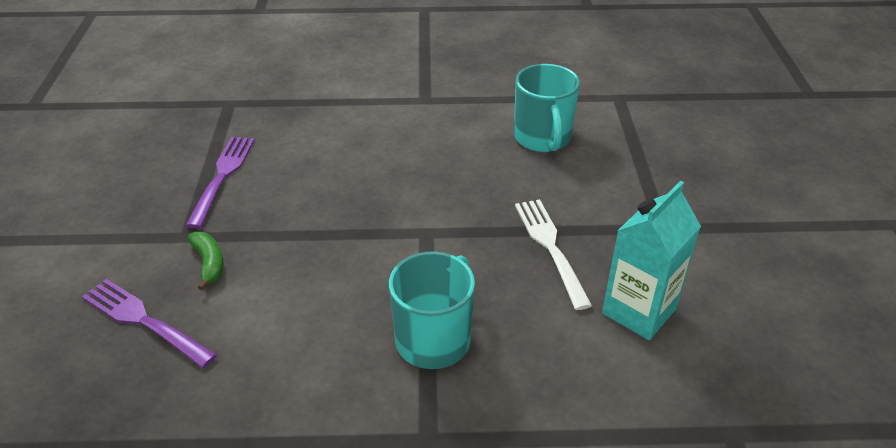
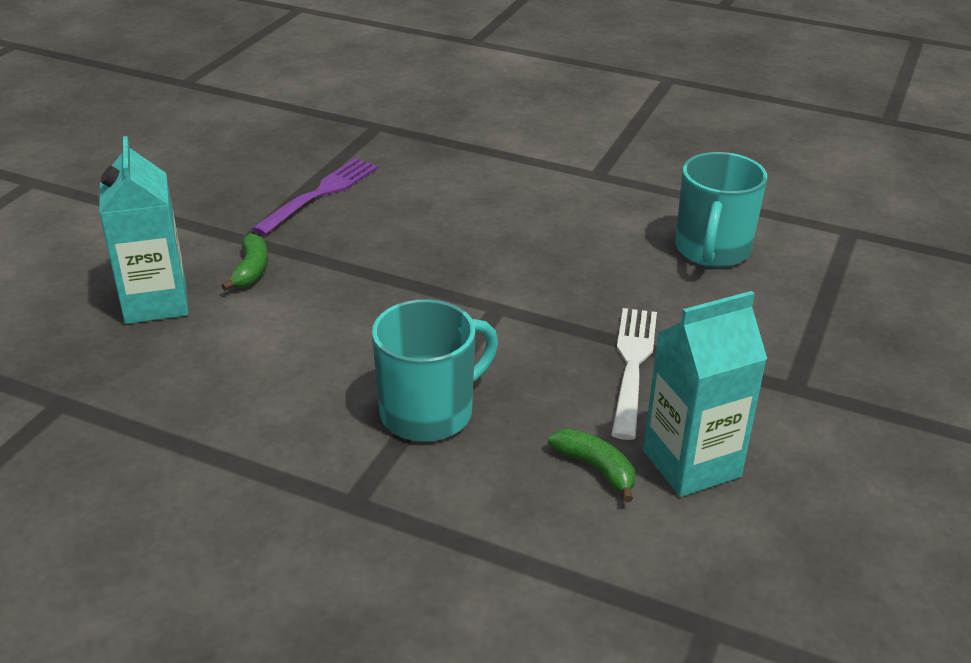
camera: 25 degrees right, 5 degrees down
purple fork [82,279,217,368] -> turquoise carton [99,136,188,324]
none -> green banana [548,428,635,502]

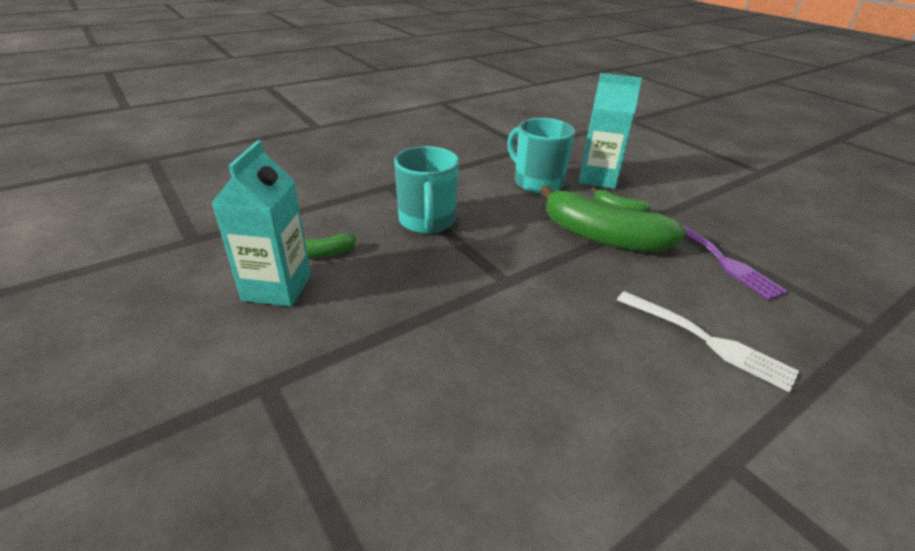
camera: 120 degrees right, 0 degrees up
white fork [611,308,657,440] -> white fork moved to [617,291,799,392]
turquoise mug [675,152,767,268] -> turquoise mug moved to [507,118,575,194]
none -> green banana [540,185,686,252]

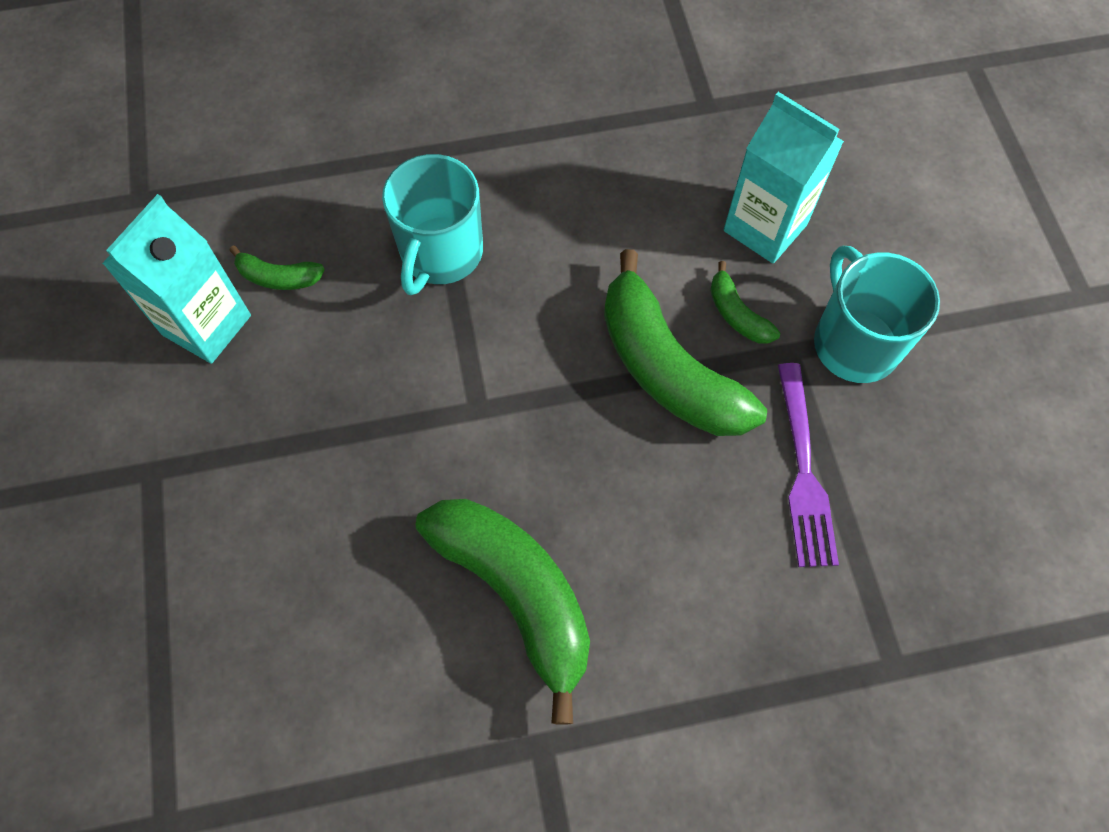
camera: 25 degrees right, 30 degrees up
turquoise mug [507,118,575,194] -> turquoise mug moved to [814,246,940,383]
white fork [617,291,799,392] -> none
none -> green banana [416,499,590,725]

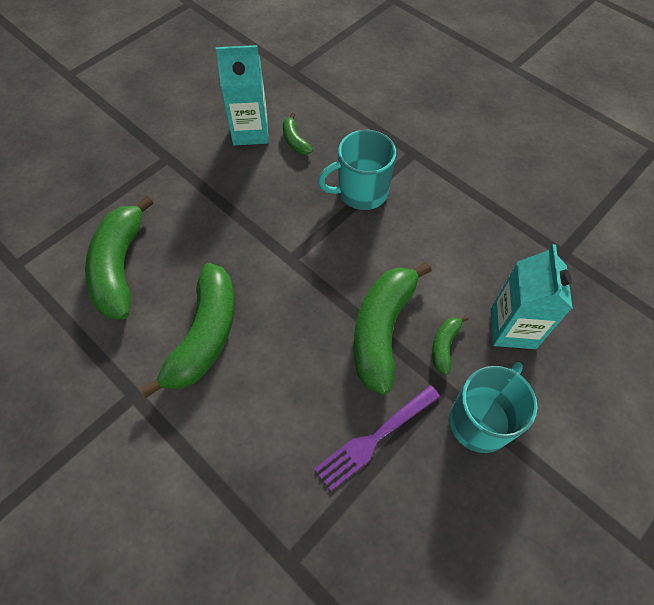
camera: 55 degrees right, 5 degrees down
none -> green banana [85,196,154,320]

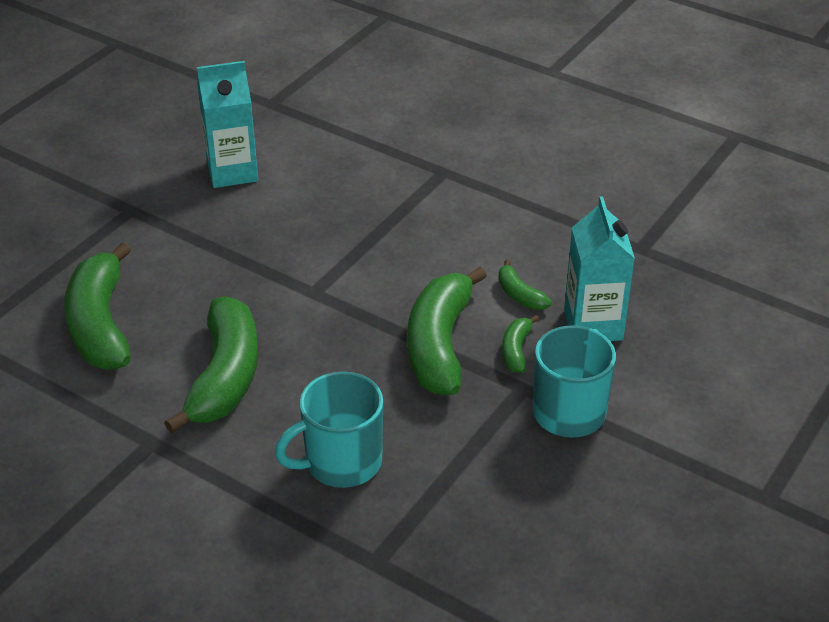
camera: 10 degrees left, 20 degrees down
green banana [283,113,313,155] -> green banana moved to [498,259,552,310]
purple fork [314,385,440,491] -> none
turquoise mug [318,130,396,210] -> turquoise mug moved to [275,371,383,488]

